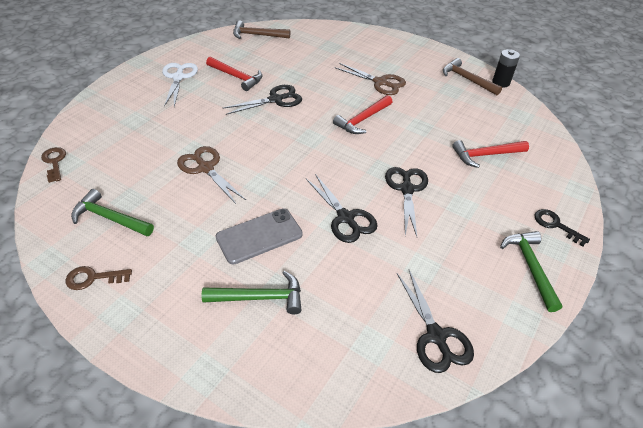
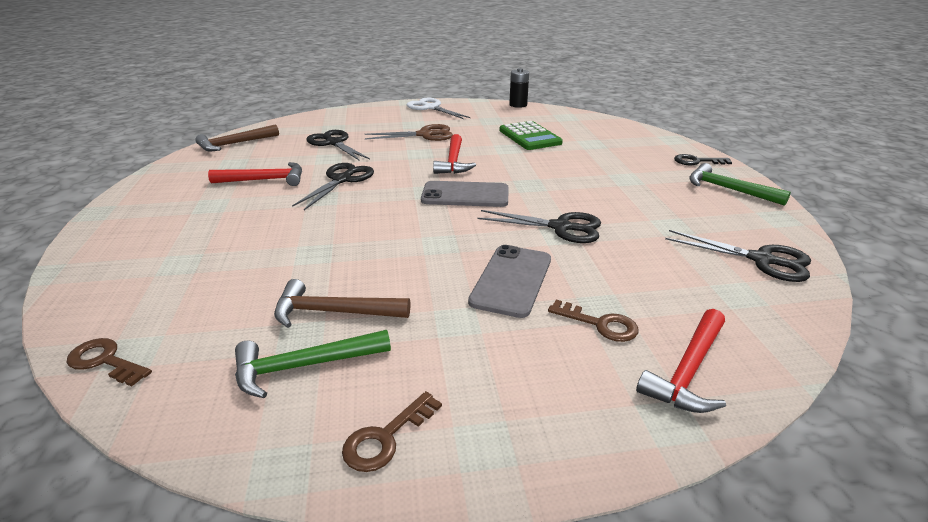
camera: 40 degrees left, 15 degrees down
white scissors [162,63,198,107] -> white scissors moved to [407,98,471,119]
brown scissors [177,146,246,204] -> none
green hammer [202,271,302,314] -> brown key [548,300,638,342]
black scissors [385,167,428,236] -> black scissors moved to [307,130,370,161]
brown hammer [443,58,502,95] -> brown hammer moved to [274,279,410,328]
red hammer [452,140,529,168] -> red hammer moved to [636,309,726,413]
none -> grey phone [421,181,509,207]
none -> green calculator [500,121,563,150]

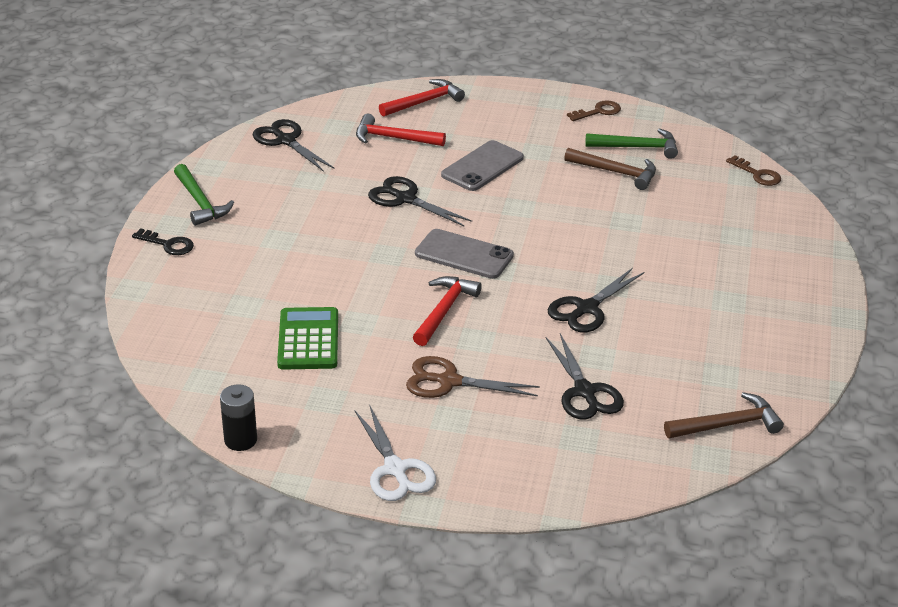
camera: 160 degrees left, 5 degrees up
red hammer [208,162,302,186] -> red hammer moved to [356,114,446,146]
brown key [548,300,638,342] -> none

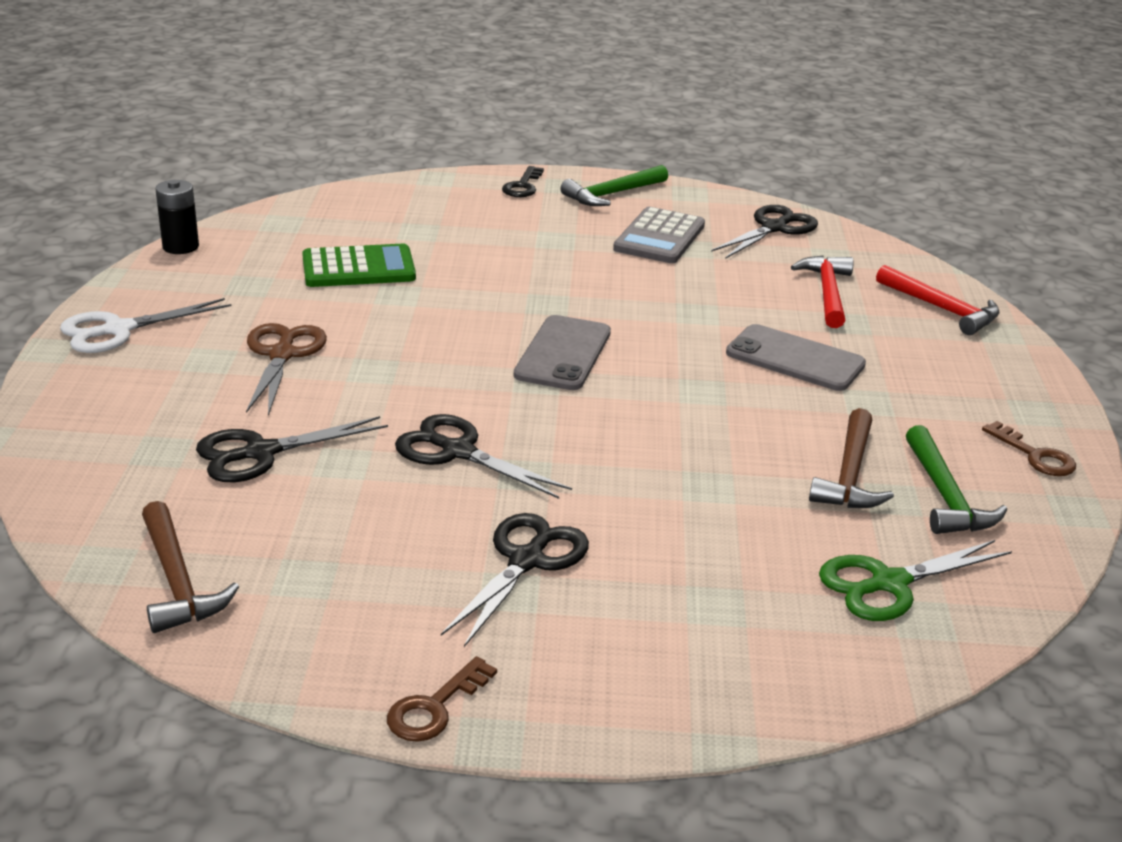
camera: 80 degrees right, 5 degrees down
black scissors [368,176,472,226] -> black scissors moved to [441,513,589,647]
red hammer [413,276,482,346] -> none
brown key [726,155,781,186] -> brown key moved to [387,656,497,742]
none -> grey calculator [613,207,705,263]
none -> green scissors [819,540,1012,621]

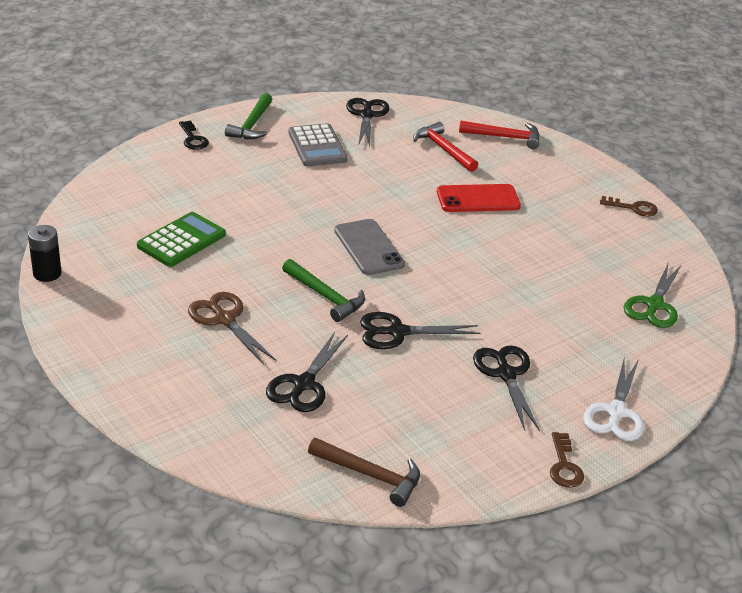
camera: 40 degrees left, 5 degrees up
white scissors [60,298,232,353] -> white scissors moved to [583,359,644,441]
grey phone [726,324,866,391] -> red phone [437,184,521,212]
brown hammer [809,408,894,508] -> none
green hammer [906,425,1007,534] -> green hammer moved to [282,259,365,322]

